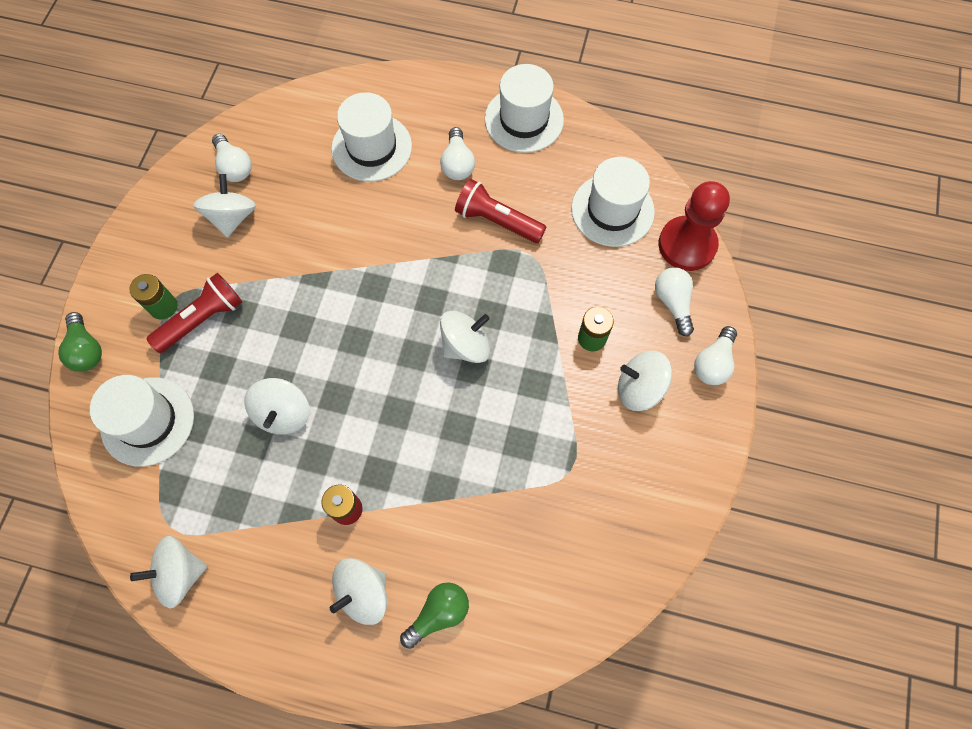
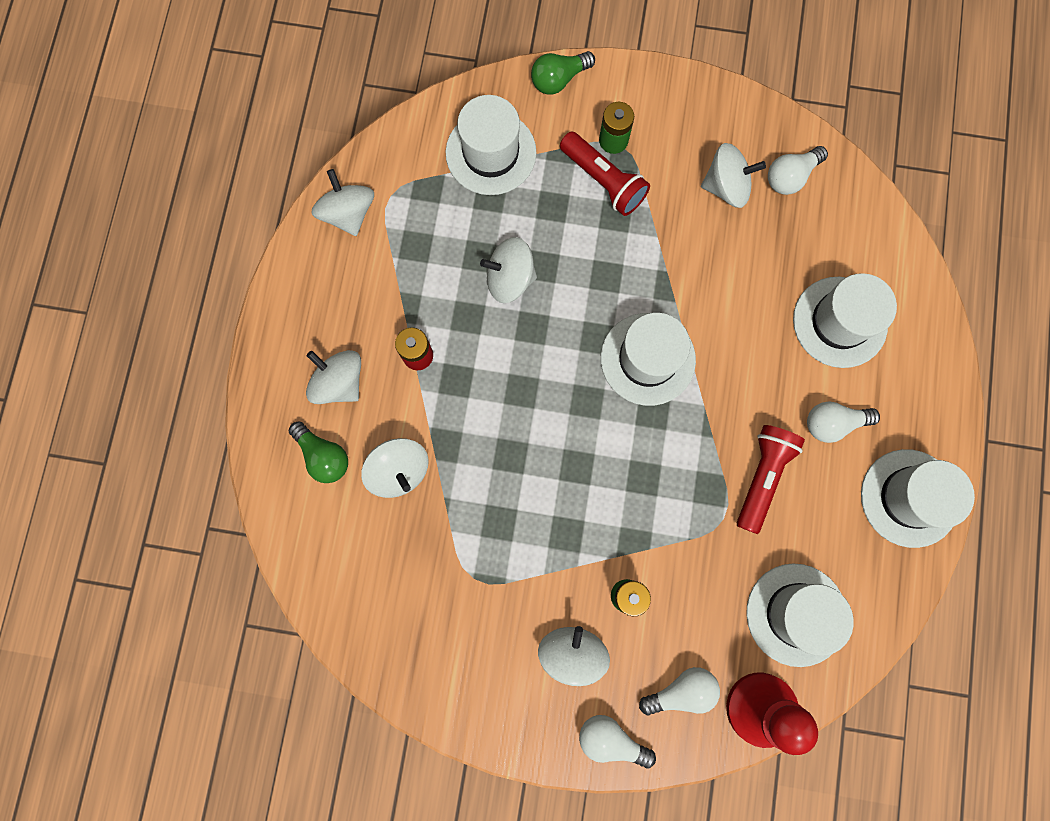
camera: 85 degrees right, 10 degrees up
white spinning top [440,311,491,363] -> white spinning top moved to [361,438,429,498]
none -> white hat [601,313,696,406]

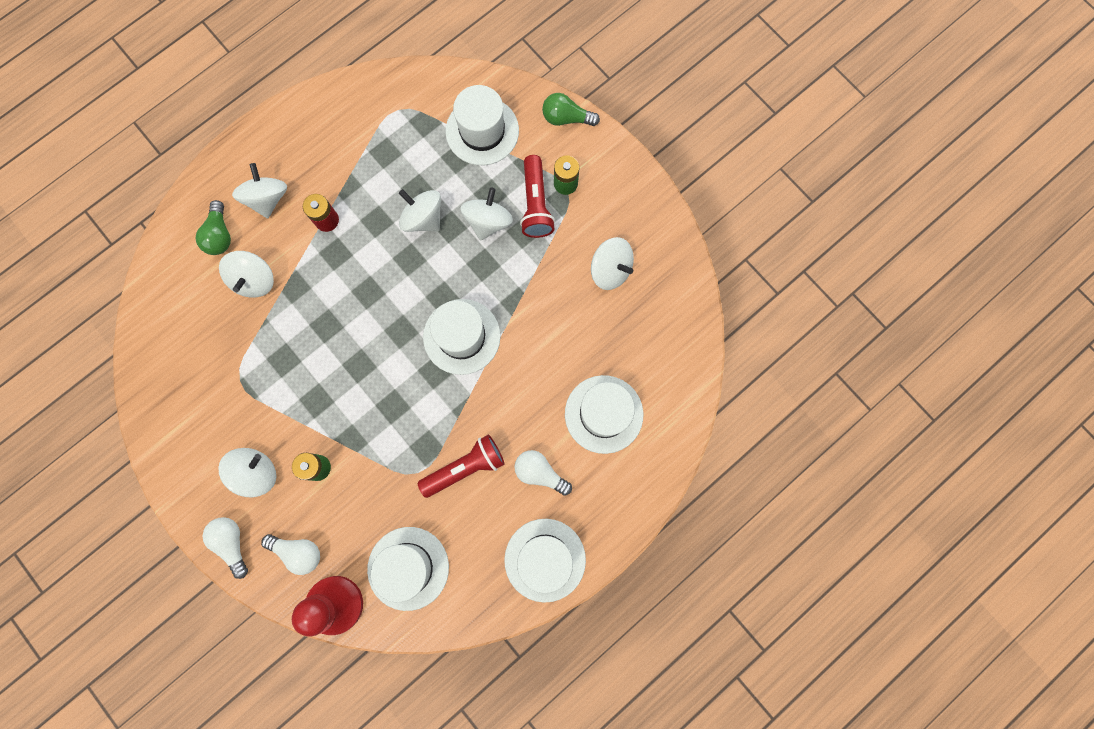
camera: 40 degrees right, 0 degrees up
white spinning top [311,169,374,236] -> white spinning top moved to [460,188,513,241]
white light bulb [768,146,828,195] -> none

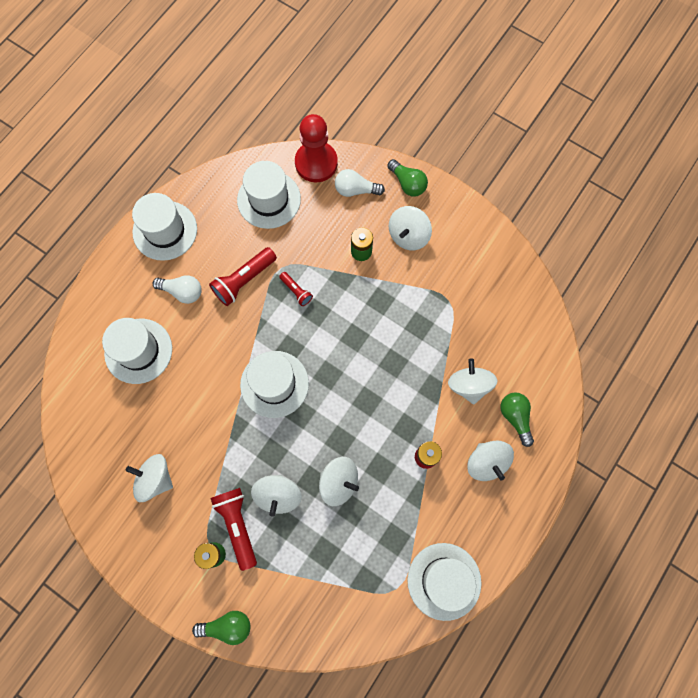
camera: 165 degrees right, 5 degrees down
white light bulb [203,517,248,579] -> green light bulb [387,159,428,196]
white hat [445,85,519,165] -> white hat moved to [407,543,482,621]
none -> red flashlight [279,272,313,306]

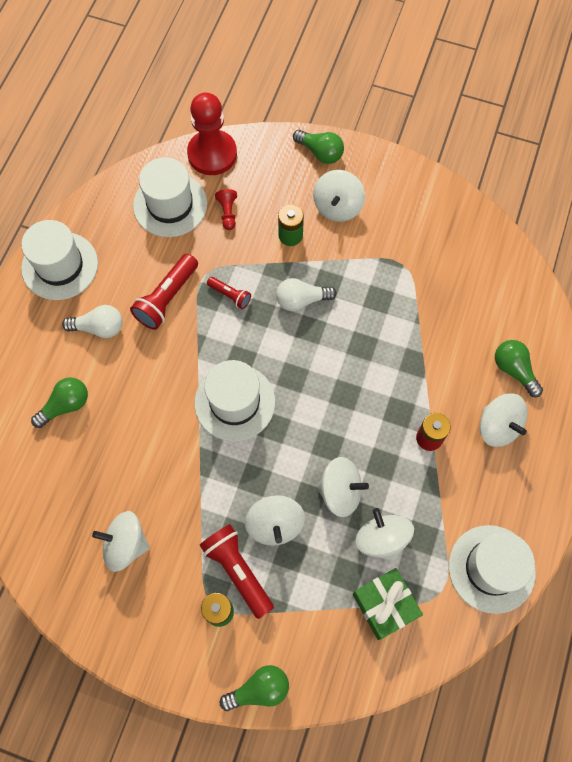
camera: 15 degrees left, 5 degrees down
white hat [102,318,172,384] -> green light bulb [31,377,88,428]
white light bulb [335,169,385,197] -> white light bulb moved to [276,278,337,311]
white spinning top [448,358,497,404] -> white spinning top moved to [355,508,414,562]
none -> red pawn [215,189,237,230]
none -> green gift [353,568,423,640]

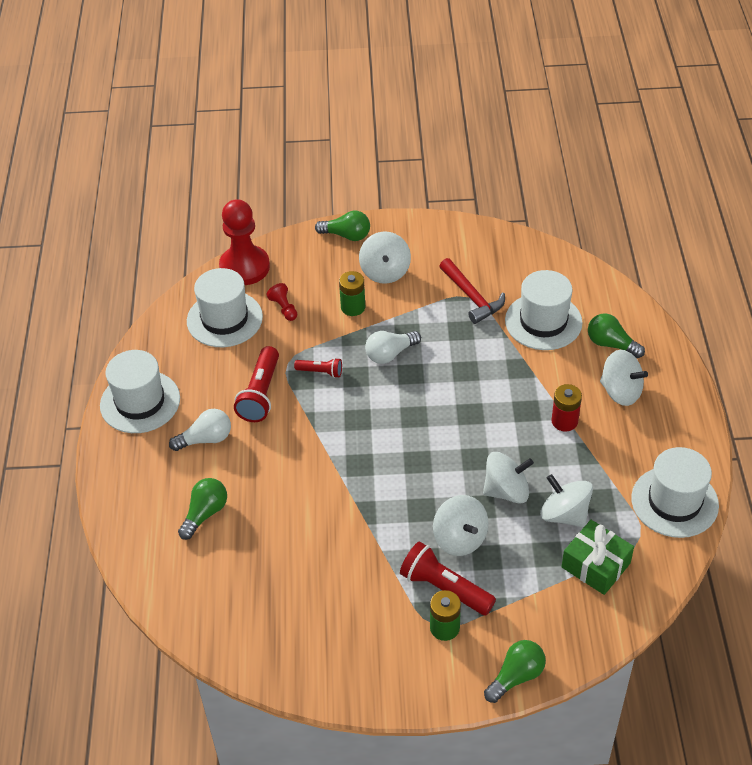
camera: 20 degrees left, 20 degrees down
white spinning top [92,511,150,572] -> none
white hat [194,360,275,441] -> white hat moved to [505,270,583,350]
none -> red hammer [439,258,505,324]

